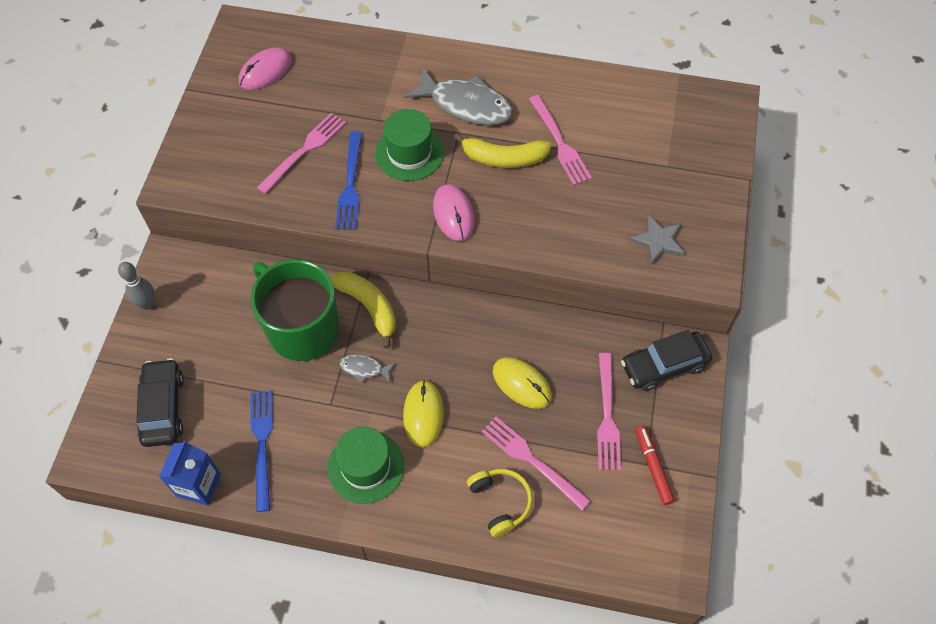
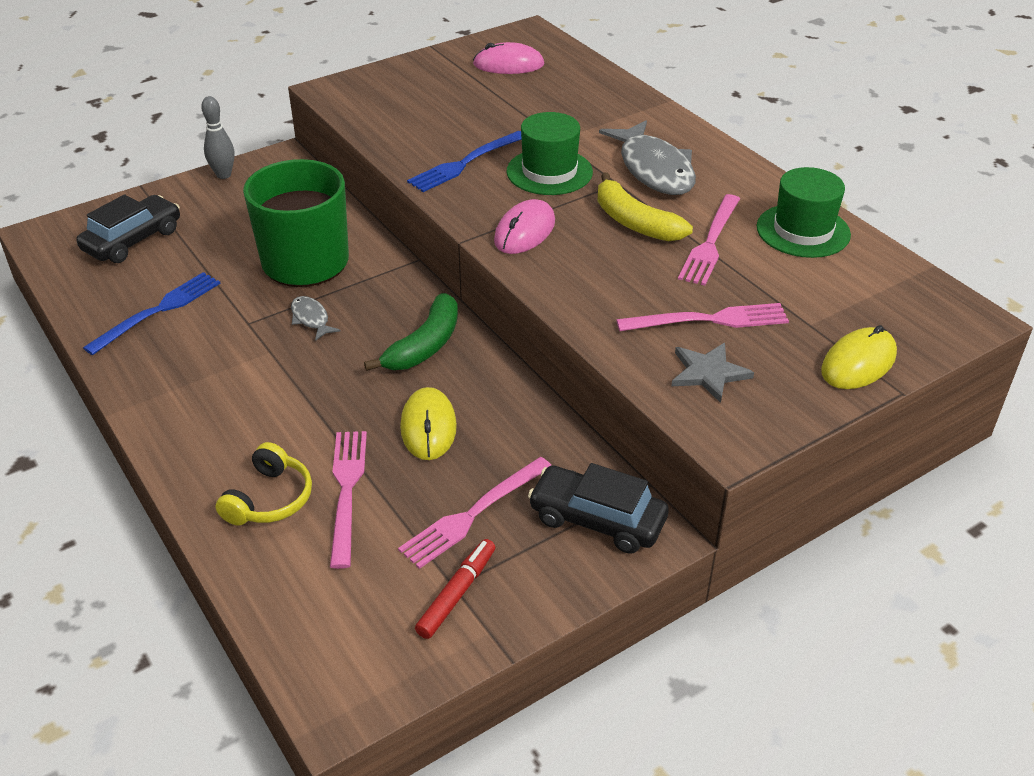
camera: 45 degrees right, 20 degrees down
blue carton [159,441,221,505] -> none
pink fork [257,113,346,194] -> pink fork moved to [616,303,789,331]
green hat [328,427,404,504] -> green hat moved to [757,167,851,258]
yellow banana [330,271,396,348] -> none
yellow mouse [403,380,444,447] -> yellow mouse moved to [821,325,897,389]
none -> green banana [364,293,458,371]

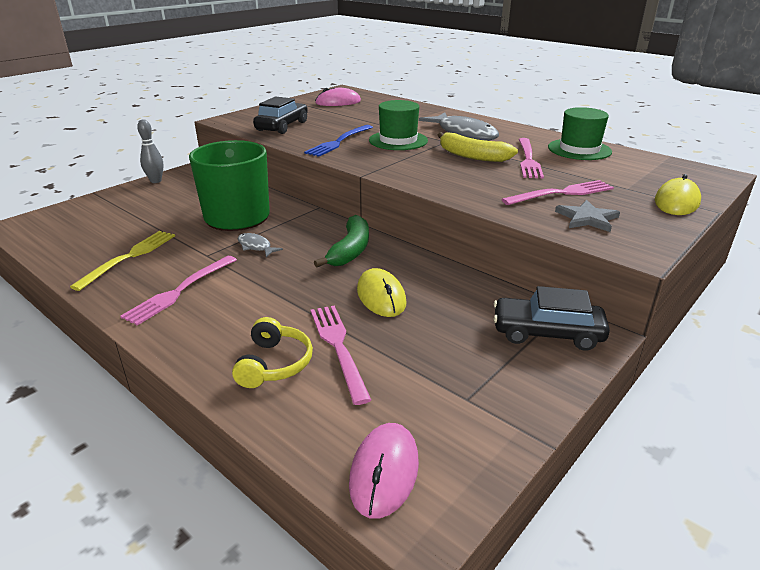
camera: 15 degrees left, 10 degrees down
black car [76,194,180,263] -> black car moved to [253,96,308,134]
blue fork [83,272,221,355] -> yellow fork [70,231,175,291]
pink fork [398,457,552,569] -> pink fork moved to [120,256,237,325]
red marker [415,539,495,639] -> none
pink mouse [494,199,555,254] -> pink mouse moved to [349,423,419,519]

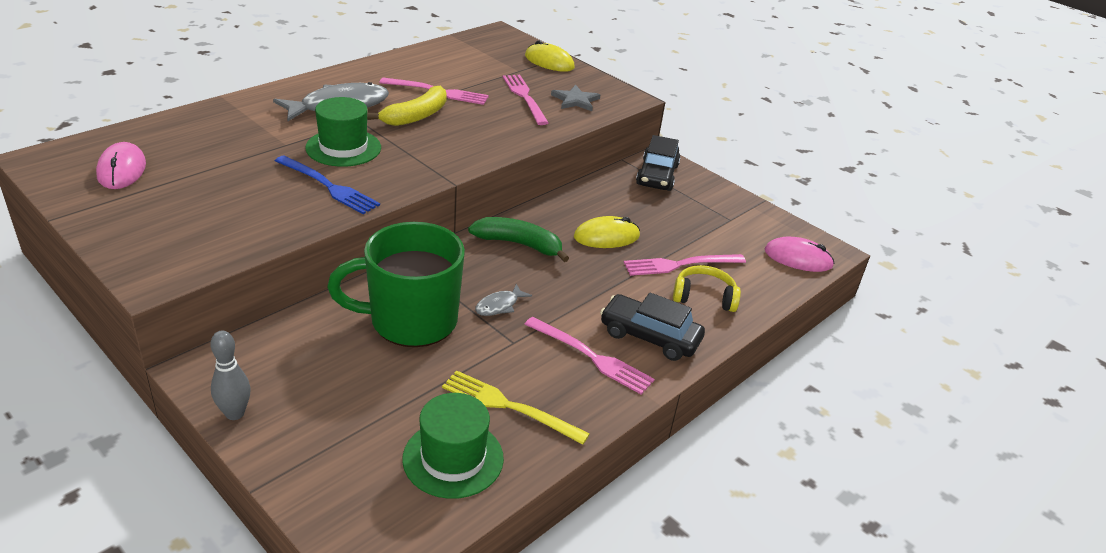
camera: 90 degrees left, 5 degrees up
black car [253,96,308,134] -> black car moved to [600,292,705,361]
green hat [548,107,612,160] -> green hat moved to [402,393,504,499]

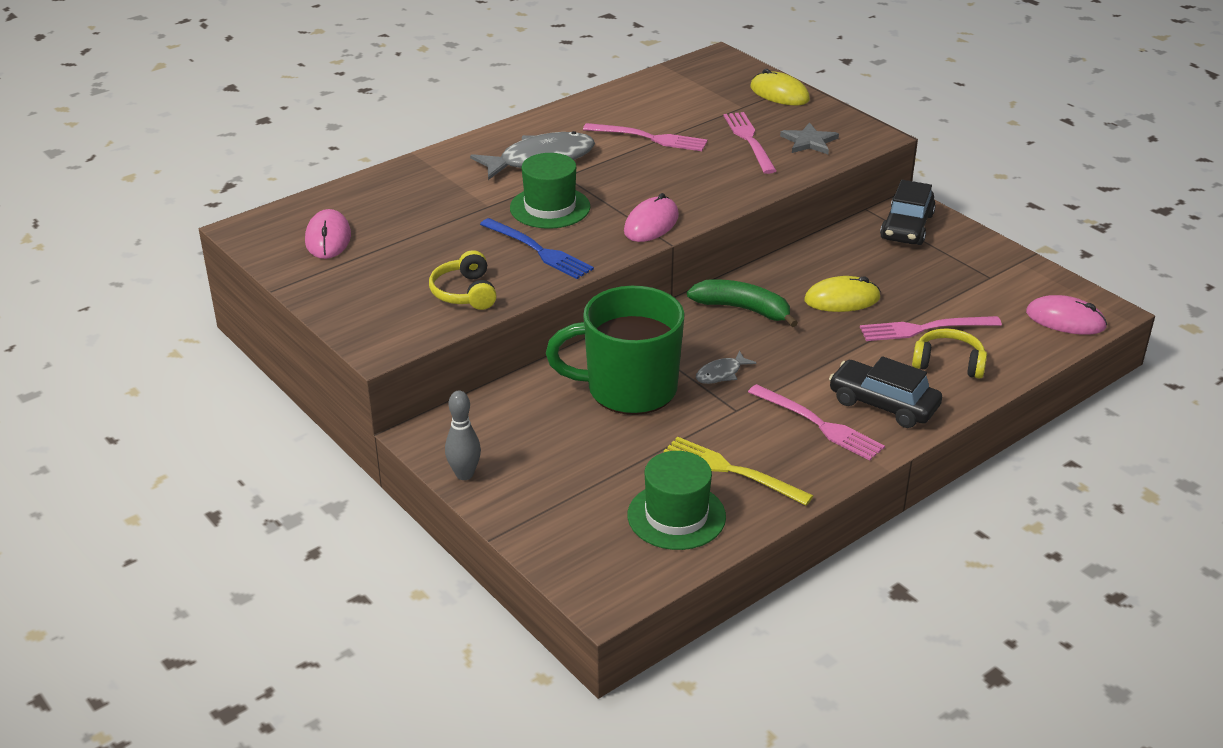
camera: 10 degrees right, 0 degrees up
yellow banana [367,86,447,126] -> none
none -> yellow headphones [429,250,497,310]
none -> pink mouse [624,193,679,242]

